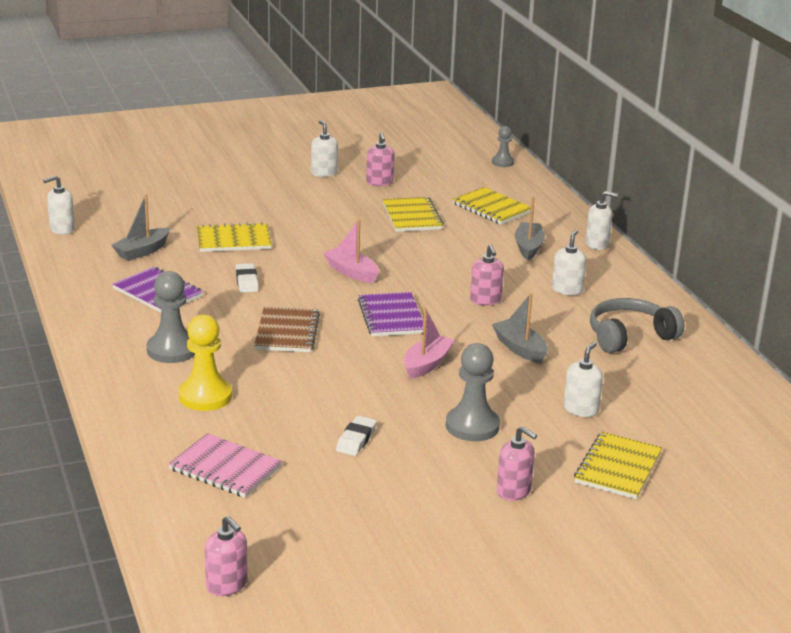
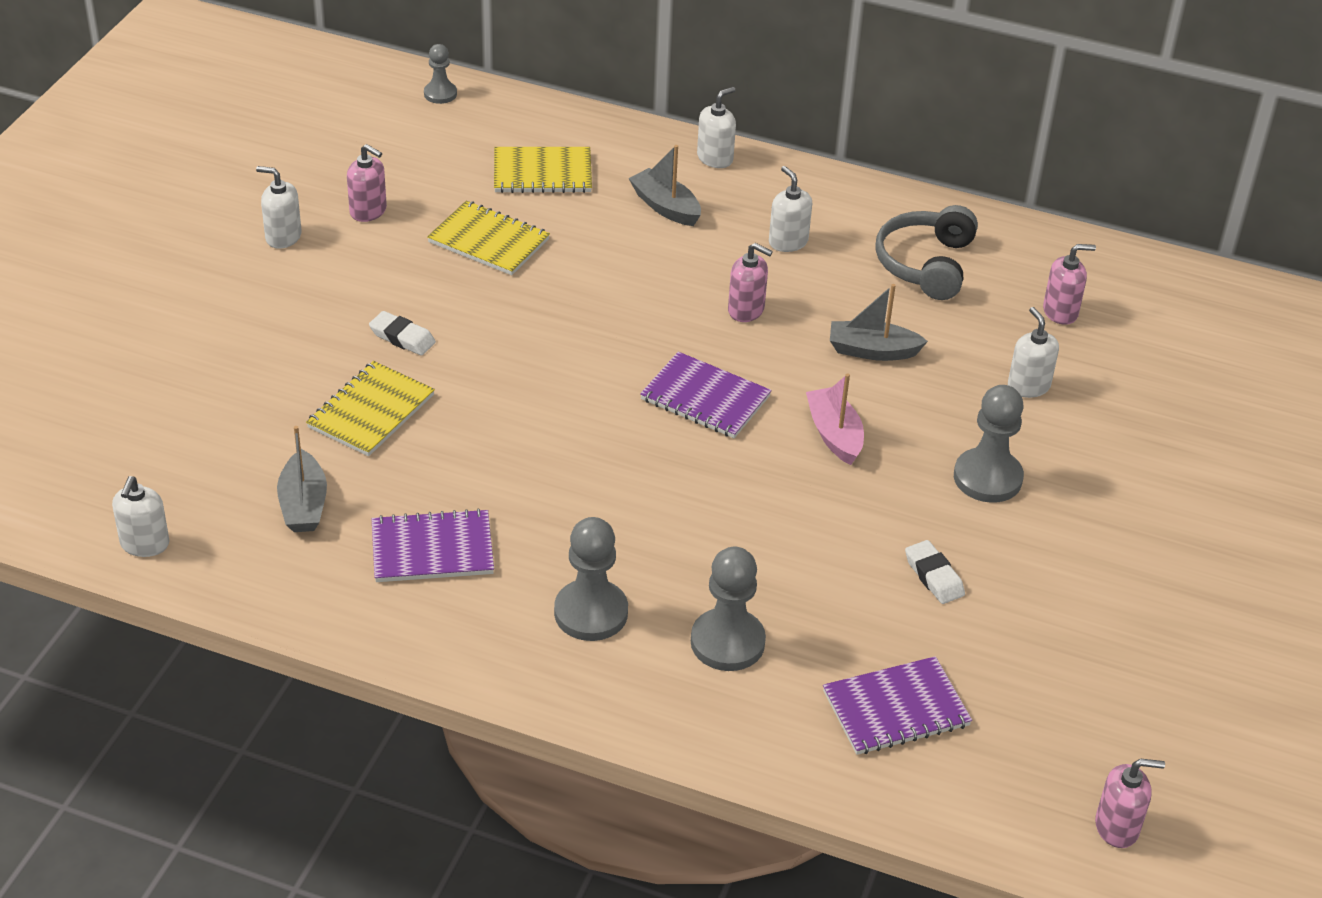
camera: 50 degrees left, 15 degrees up
pink notebook [168,433,282,498] -> purple notebook [823,656,972,755]
yellow pawn [179,314,232,411] -> grey pawn [691,547,766,671]
white eraser [236,263,259,293] -> white eraser moved to [369,311,436,355]
brown notebook [254,306,320,352] -> none
pink boat [323,219,379,283] -> none
pink soap dispenser [497,426,537,501] -> pink soap dispenser moved to [1043,244,1096,325]
yellow notebook [574,432,662,499] -> none

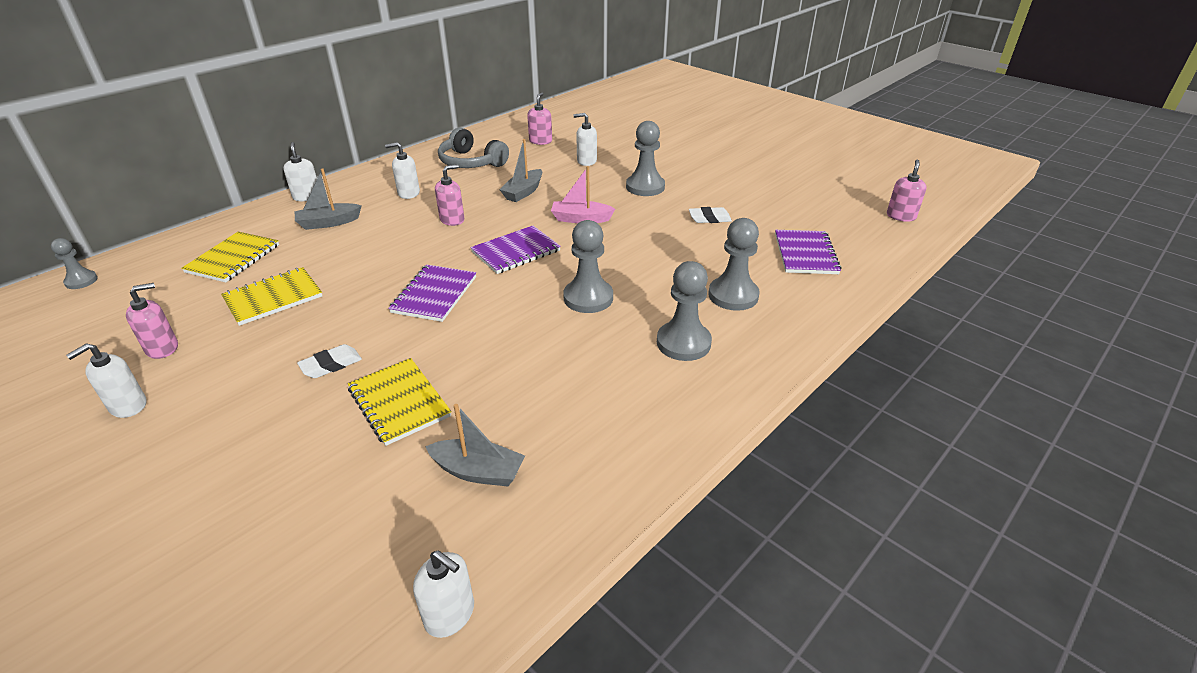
camera: 65 degrees left, 5 degrees down
purple notebook [372,508,494,582] -> purple notebook moved to [388,265,476,322]
none -> grey pawn [563,220,613,313]

